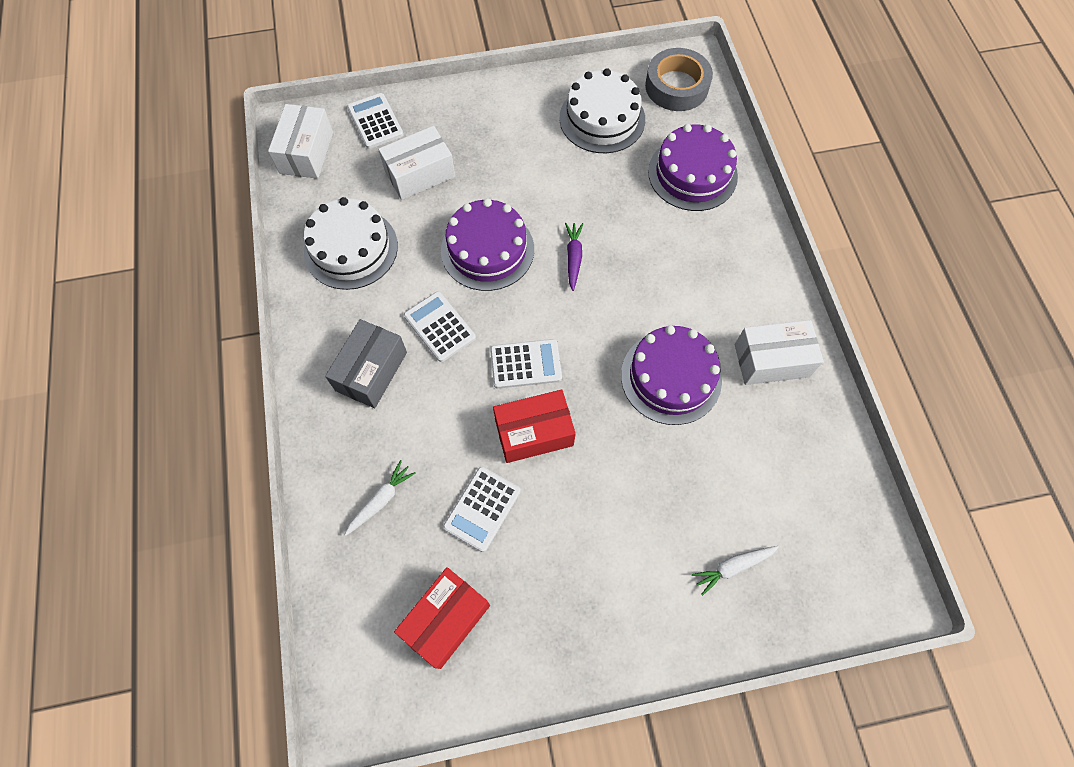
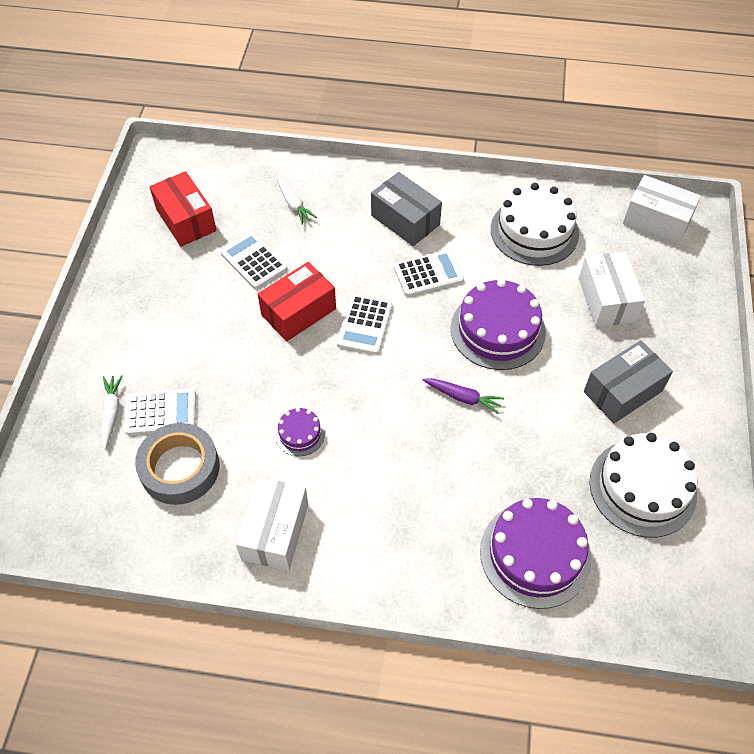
camera: 110 degrees right, 10 degrees down
white calculator [347,93,404,149] -> white calculator moved to [125,388,196,435]
red box [493,389,576,463] -> red box turned 45 degrees clockwise [258,262,336,341]
purple cake [621,325,722,425] -> purple cake [275,408,325,456], size x0.49
grey tape [645,48,713,111] -> grey tape moved to [135,423,219,505]
none -> grey box [584,340,673,423]

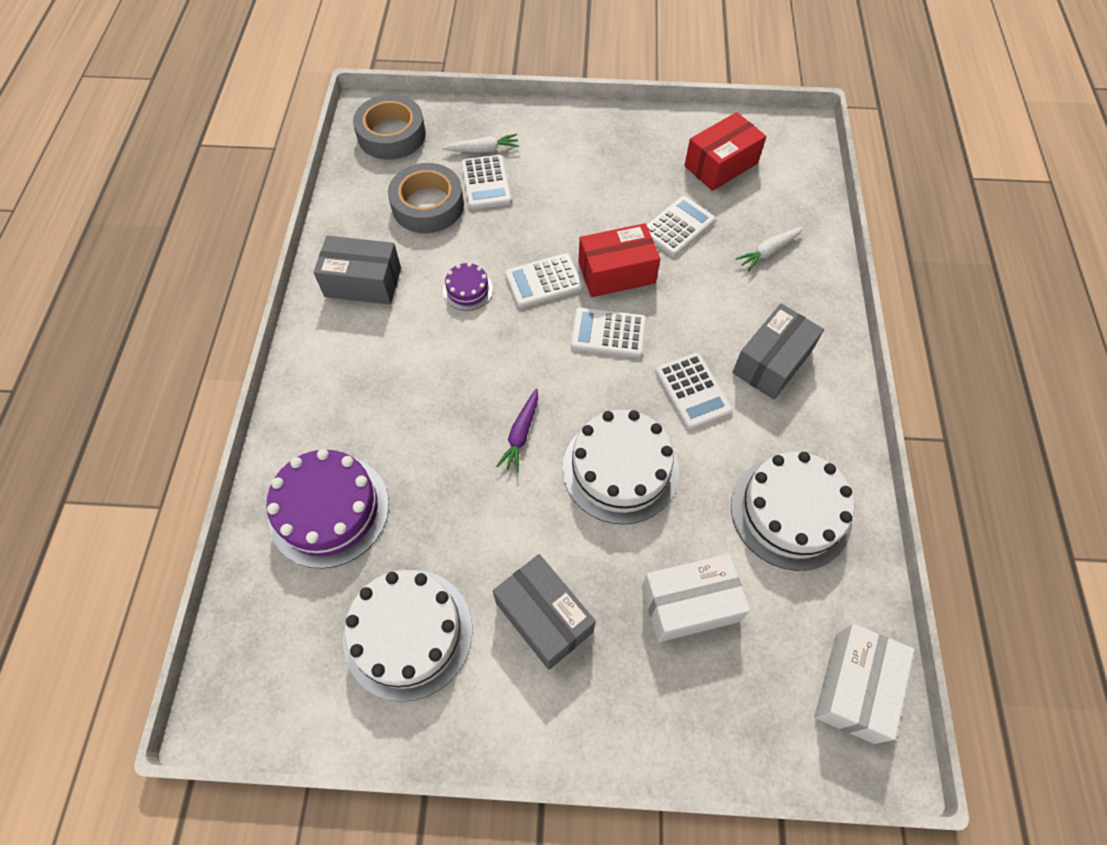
camera: 85 degrees right, 5 degrees up
white box [236,477,308,571] -> grey box [313,236,401,305]
red box [258,262,336,341] -> red box turned 60 degrees counterclockwise [578,223,660,297]
purple cake [451,279,546,370] -> white cake [563,410,679,524]
none -> grey tape [353,95,426,160]
none -> white calculator [505,253,583,308]

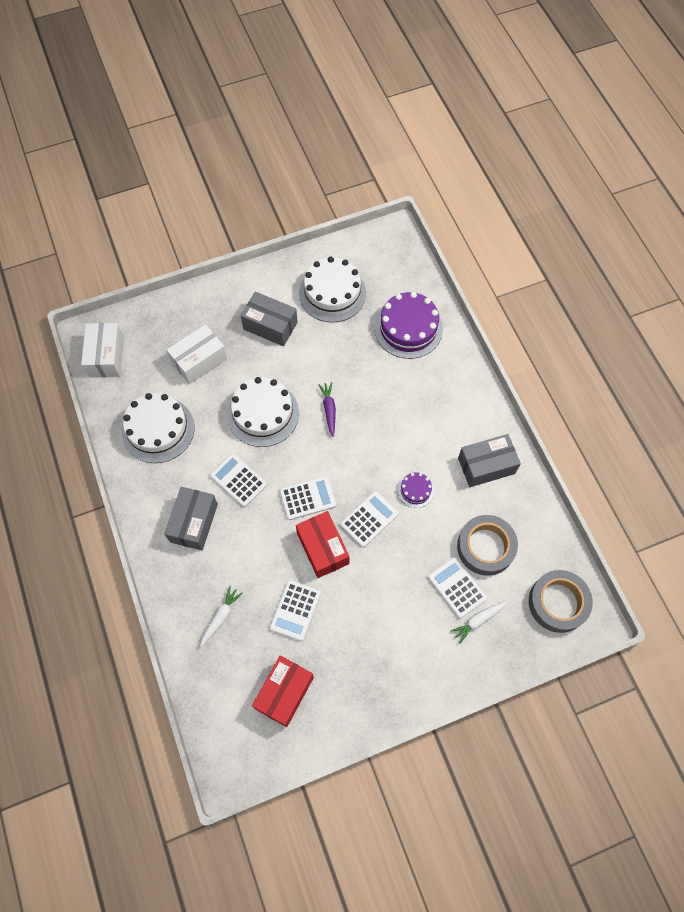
camera: 155 degrees right, 5 degrees up
red box [578,223,660,297] -> red box turned 75 degrees counterclockwise [296,511,350,578]

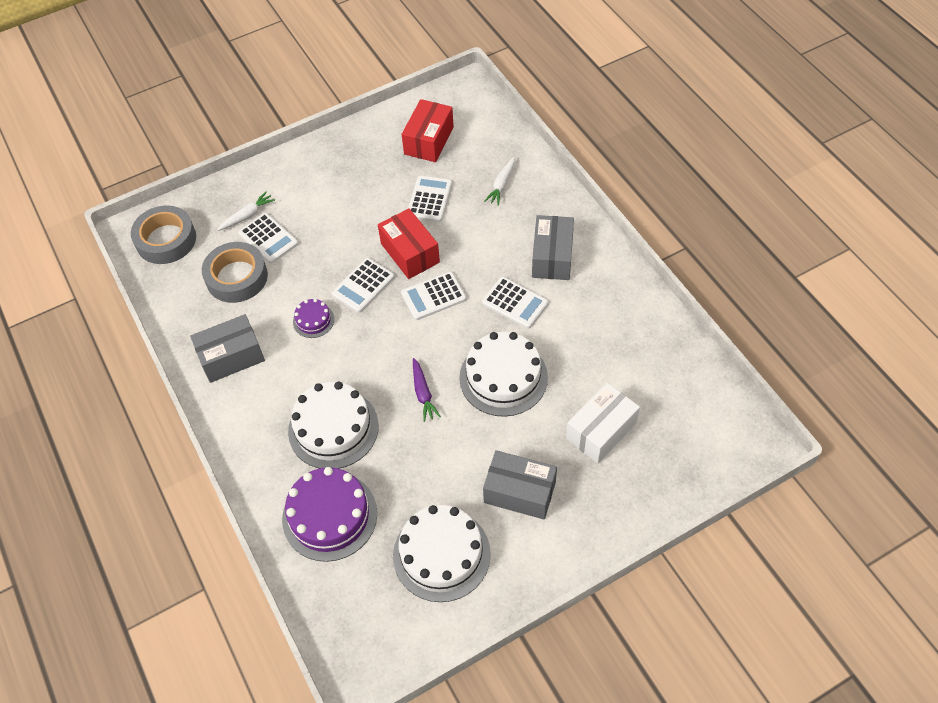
camera: 175 degrees right, 10 degrees down
white box [81,323,124,378] -> none
white cake [122,393,194,463] -> white cake moved to [288,382,379,469]

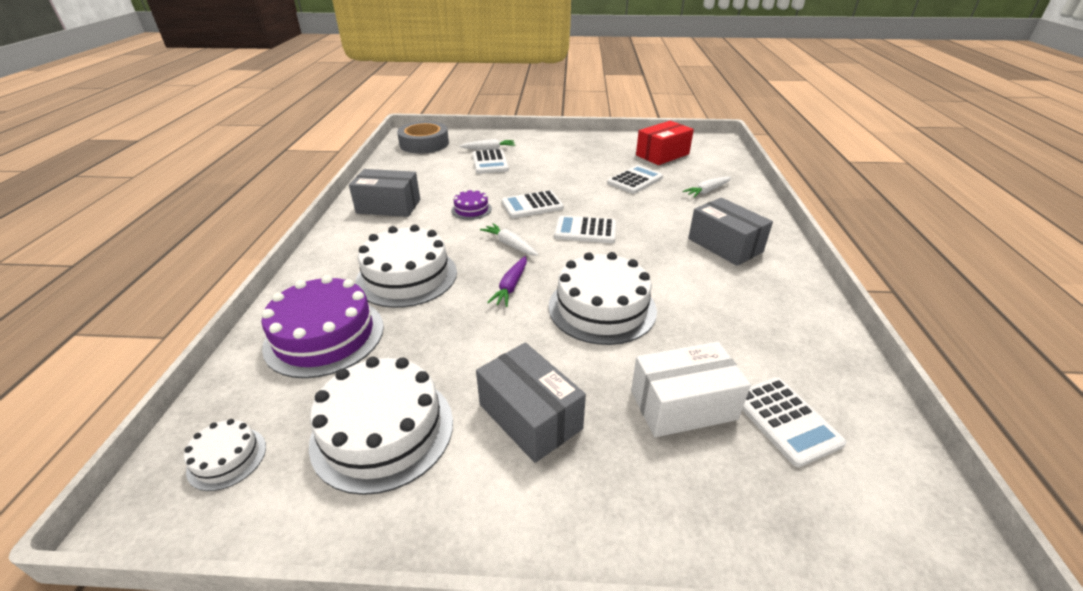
camera: 30 degrees right, 20 degrees down
grey tape [202,242,268,303] -> none
red box [378,208,440,279] -> none
white calculator [482,277,549,329] -> white calculator moved to [742,377,846,467]
grey box [532,215,574,280] -> grey box turned 75 degrees counterclockwise [688,197,773,266]
none -> white cake [184,419,266,491]
none -> white carrot [480,223,539,256]

